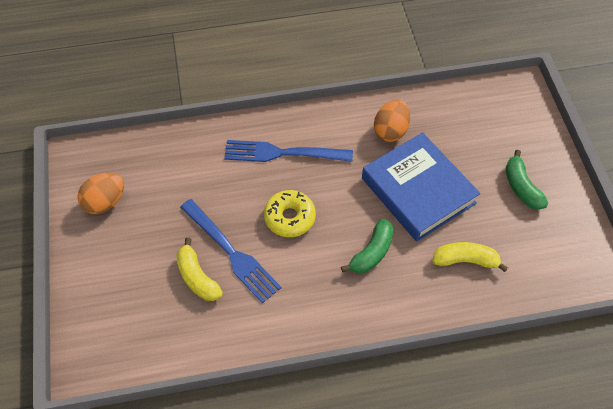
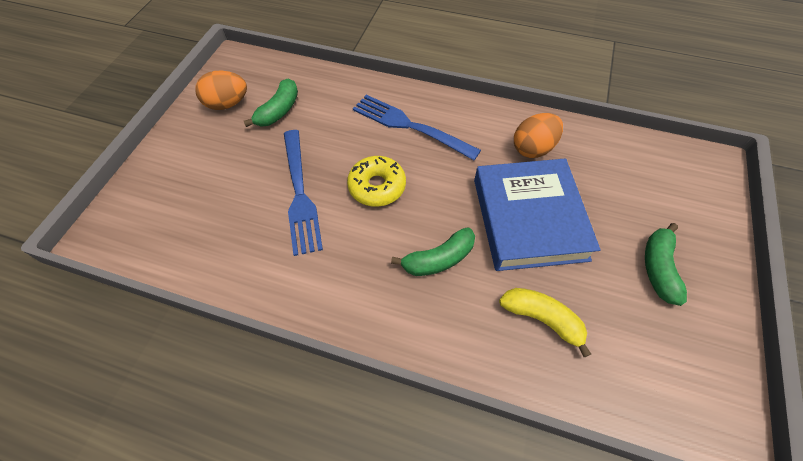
camera: 30 degrees right, 0 degrees up
yellow banana [176,238,223,301] -> none
none -> green banana [244,79,298,127]

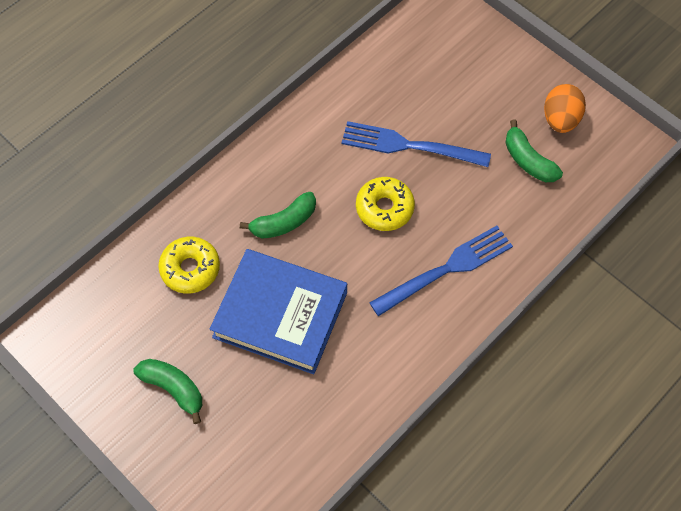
camera: 115 degrees right, 5 degrees up
green banana [391,227,475,276] -> green banana turned 120 degrees counterclockwise [240,192,316,239]
yellow banana [499,288,591,358] -> yellow donut [158,237,220,294]
orange egg [514,113,563,158] -> none

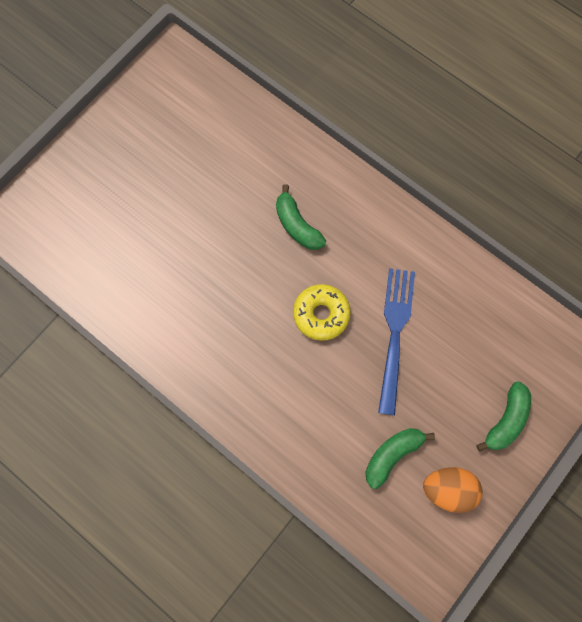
camera: 85 degrees right, 10 degrees up
green banana [133,359,202,424] -> green banana moved to [476,381,531,452]
yellow donut [158,237,220,294] -> none
blue book [209,249,347,374] -> none
blue fork [369,226,513,316] -> none

